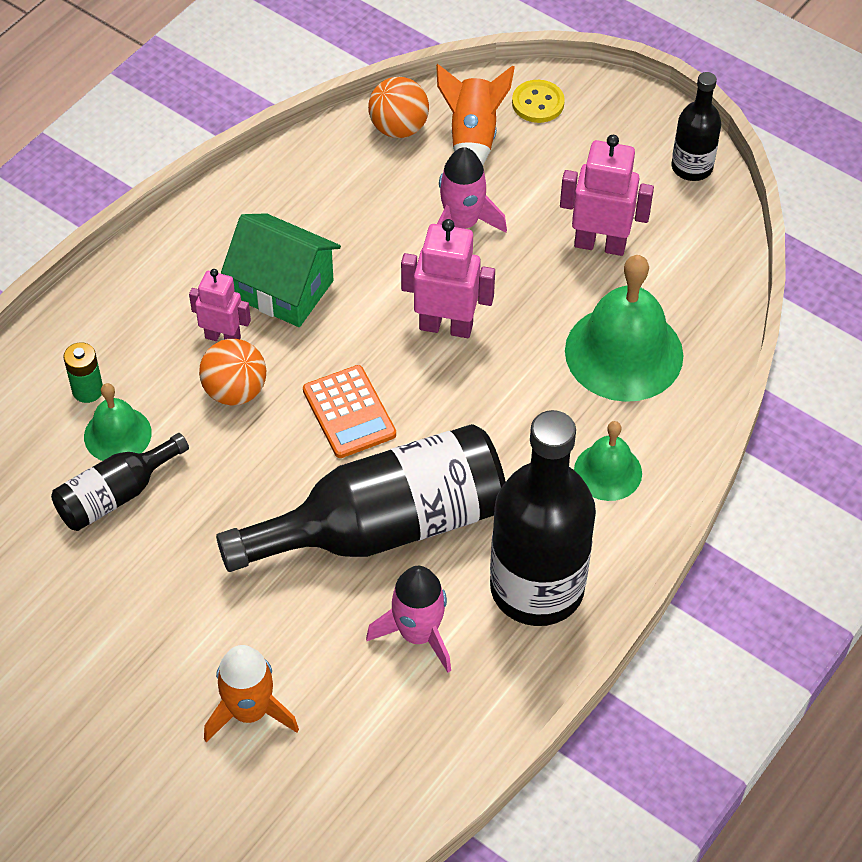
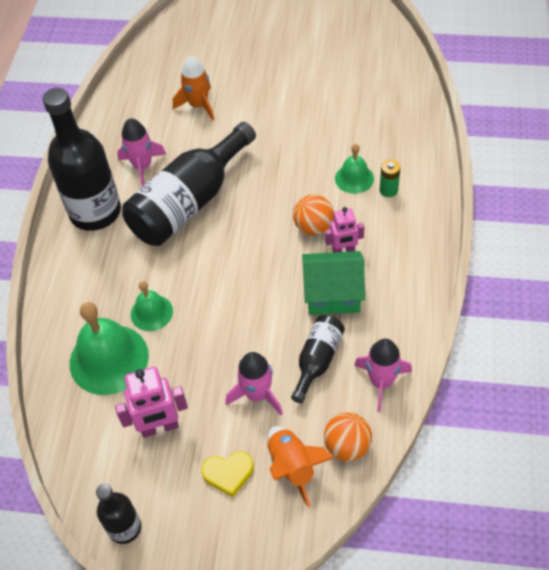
camera: 155 degrees right, 0 degrees up
black bottle [51,433,189,531] -> black bottle moved to [291,315,345,403]
orange calculator [303,365,396,458] -> none
pink robot [401,219,495,338] -> none
yellow button [512,80,565,123] -> none
green bell [574,421,642,501] -> green bell moved to [131,281,173,331]
none -> yellow heart [201,451,254,497]
none -> pink rocket [354,339,412,412]

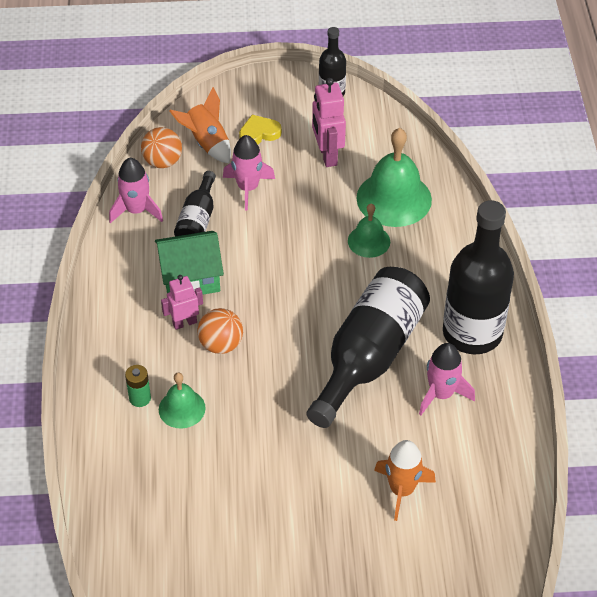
camera: 165 degrees right, 5 degrees down
pink robot [115,367,188,438] -> pink robot turned 75 degrees counterclockwise [312,78,346,167]

